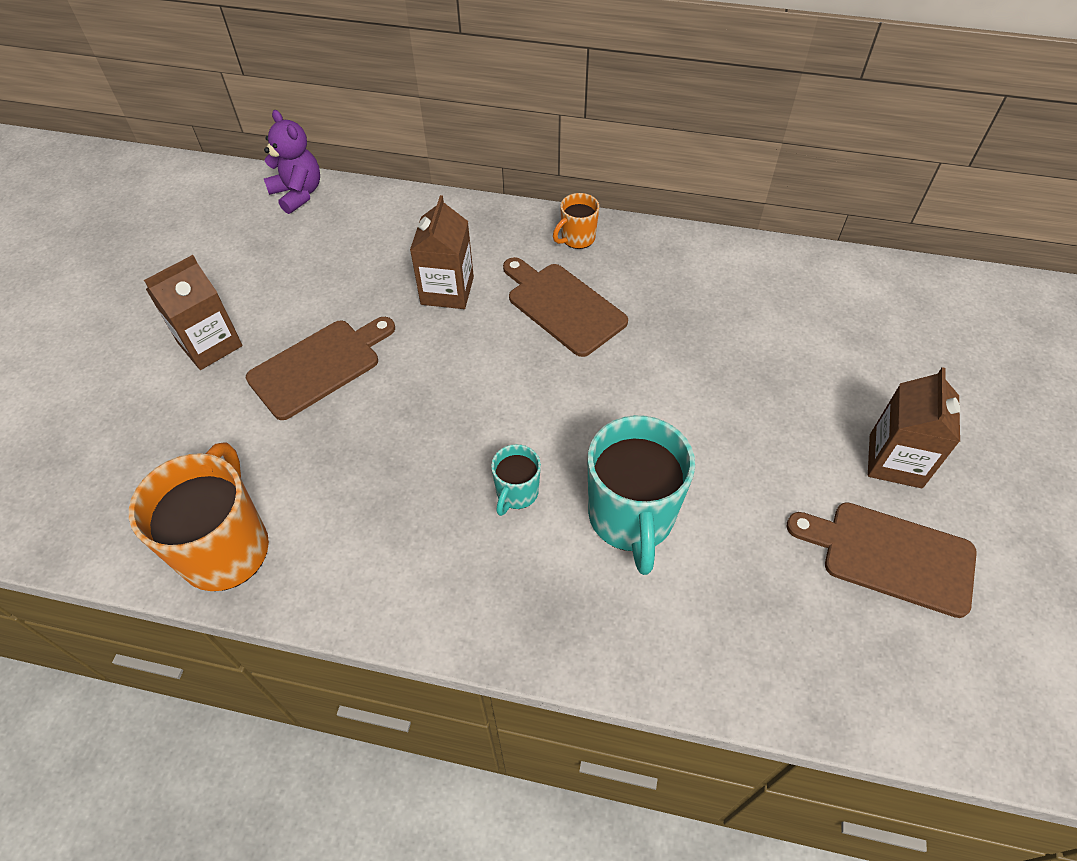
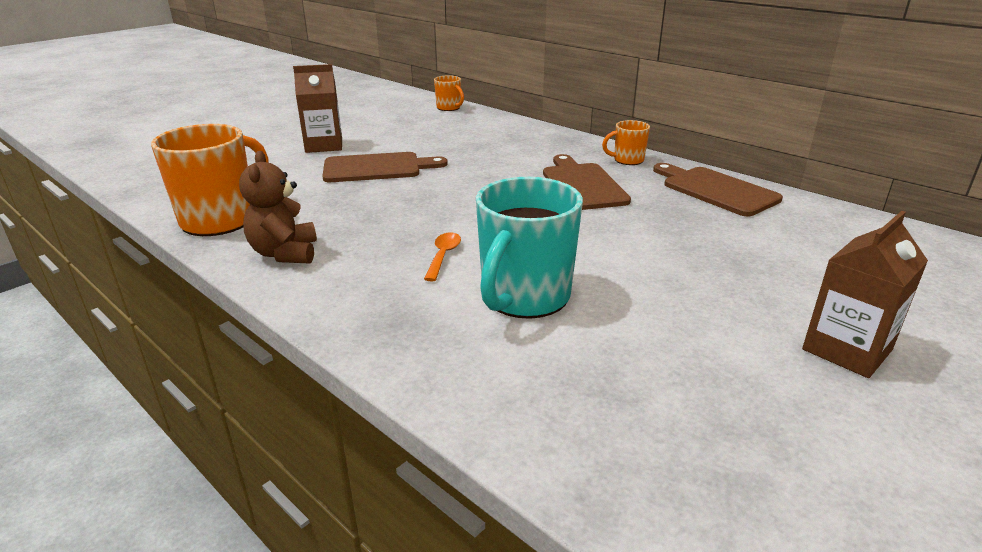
camera: 30 degrees right, 25 degrees down
purple teddy bear [264,110,320,214] -> orange mug [434,75,464,111]
brown carton [410,195,474,309] -> none
turquoise mug [491,444,541,516] -> orange spoon [424,232,461,281]
brown cutting board [787,502,977,618] -> brown cutting board moved to [653,163,783,216]
none -> brown teddy bear [239,151,317,264]

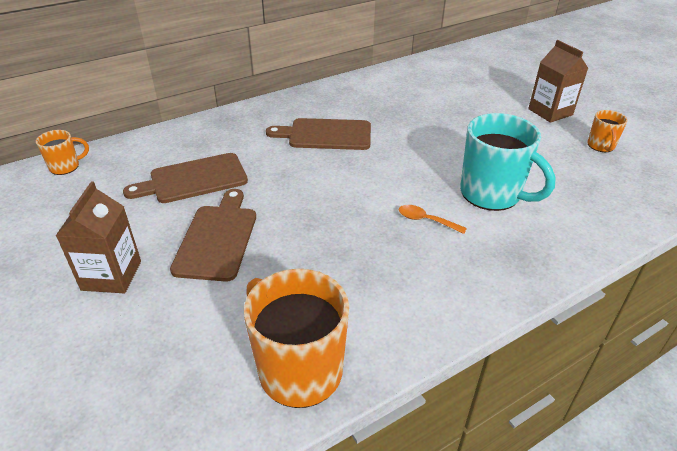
camera: 75 degrees left, 10 degrees up
brown teddy bear [239,151,317,264] -> none
orange mug [602,120,650,165] -> orange mug moved to [587,110,628,152]
brown cutting board [653,163,783,216] -> brown cutting board moved to [123,153,248,203]

